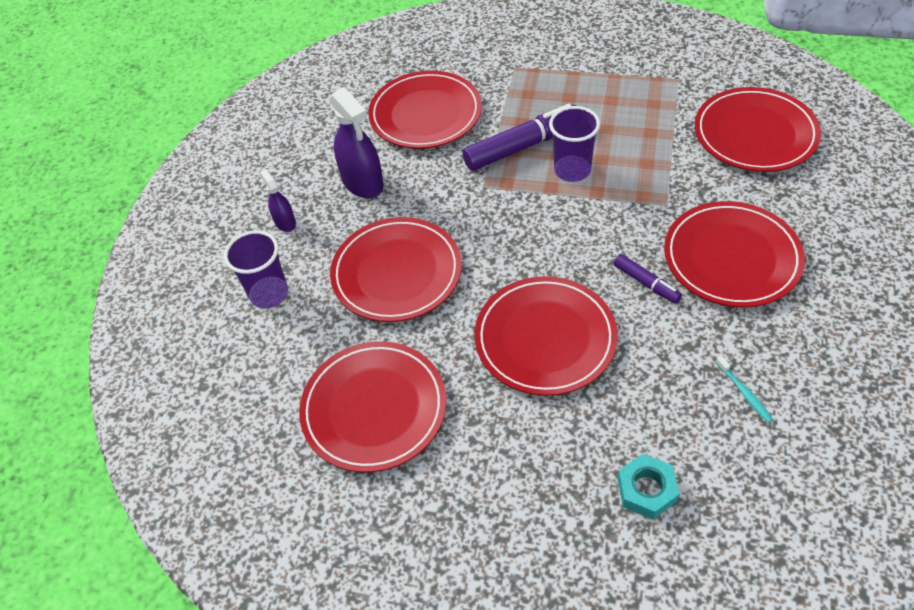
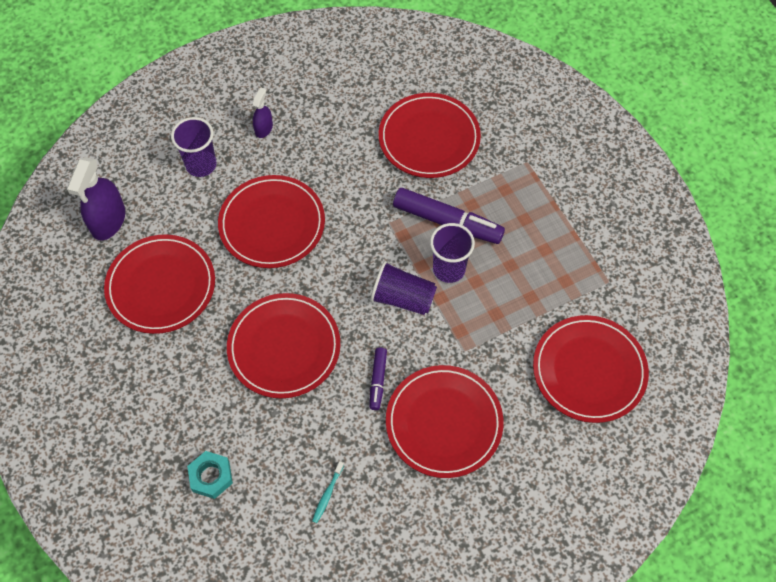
camera: 45 degrees right, 10 degrees up
purple spray bottle [329,87,384,198] -> purple spray bottle moved to [67,157,125,240]
none -> purple cup [370,261,437,315]

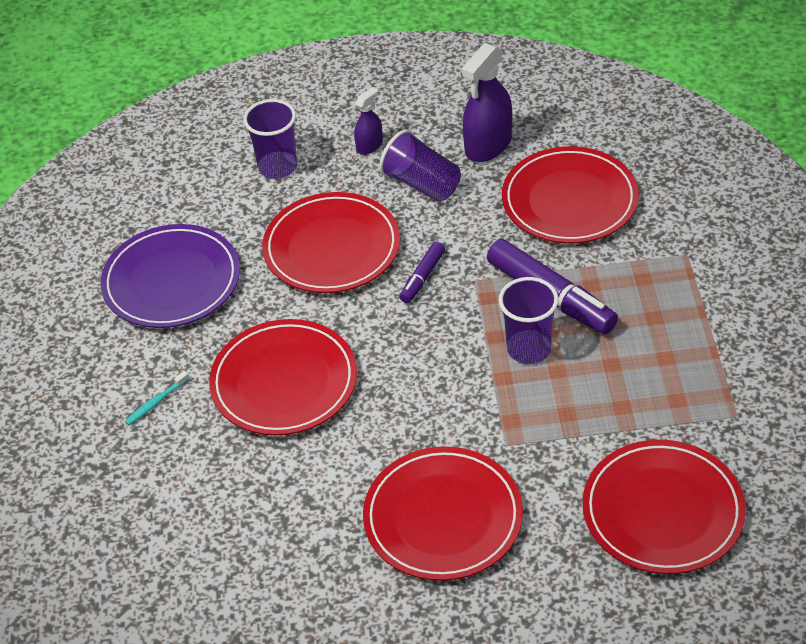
camera: 25 degrees right, 15 degrees down
purple spray bottle [67,157,125,240] -> purple spray bottle moved to [462,43,512,162]
red plate [104,235,215,334] -> purple plate [101,224,240,328]
turquoise nut [187,451,233,499] -> none
turquoise toothbrush [312,461,344,523] -> turquoise toothbrush moved to [125,371,189,425]
purple cup [370,261,437,315] -> purple cup moved to [379,129,461,202]
purple marker [370,347,387,410] -> purple marker moved to [400,242,445,303]

